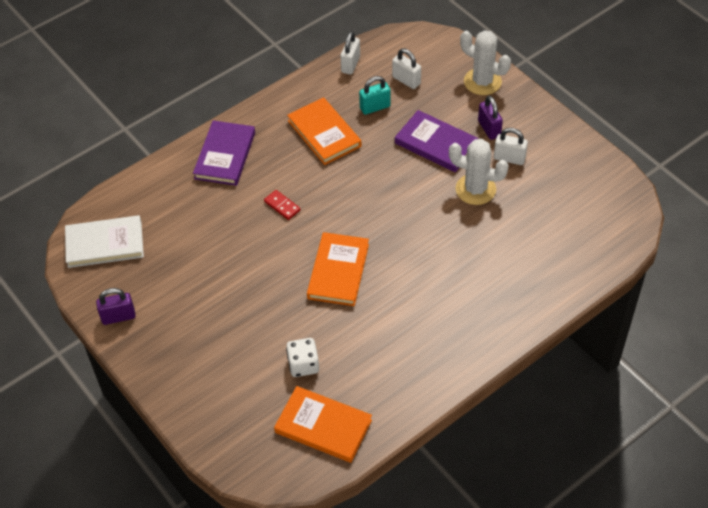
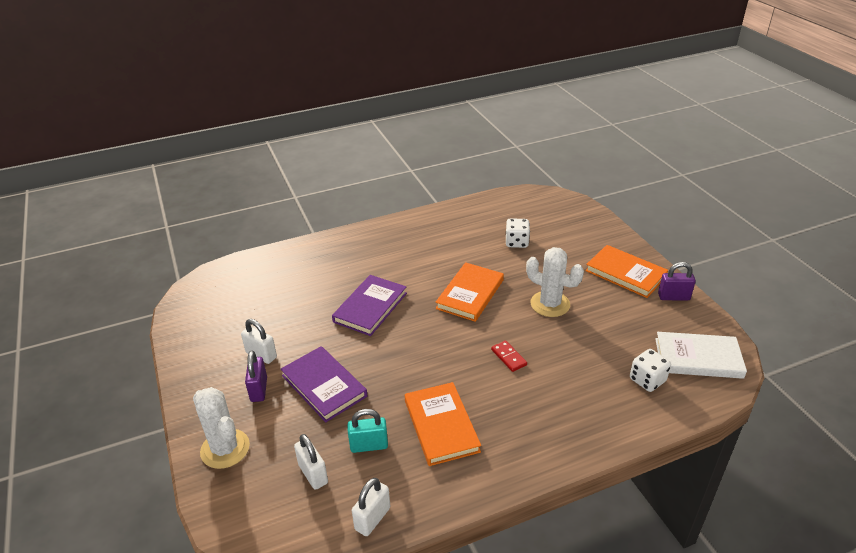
camera: 165 degrees left, 15 degrees down
purple book [193,120,255,186] -> purple book moved to [332,275,407,336]
orange book [274,386,372,463] -> orange book moved to [585,245,668,298]
white cactus [449,139,509,205] -> white cactus moved to [526,247,584,317]
none -> white dice [630,349,671,392]

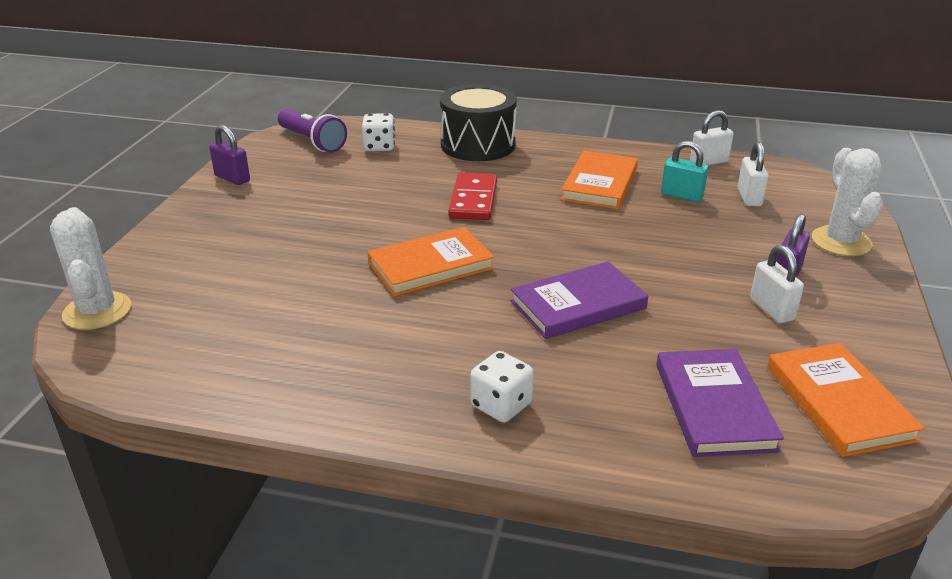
camera: 145 degrees left, 5 degrees down
purple book [281,346,367,422] -> purple book moved to [656,349,784,457]
red domino [491,341,527,372] -> red domino [448,173,497,220], size x1.78
white dice [506,218,530,248] -> white dice moved to [470,351,534,423]
white cactus [526,247,584,317] -> white cactus moved to [50,207,131,330]
orange book [585,245,668,298] -> orange book moved to [767,343,925,457]
white book [655,332,747,379] -> purple flashlight [278,109,347,153]
none -> black drum [440,84,517,161]

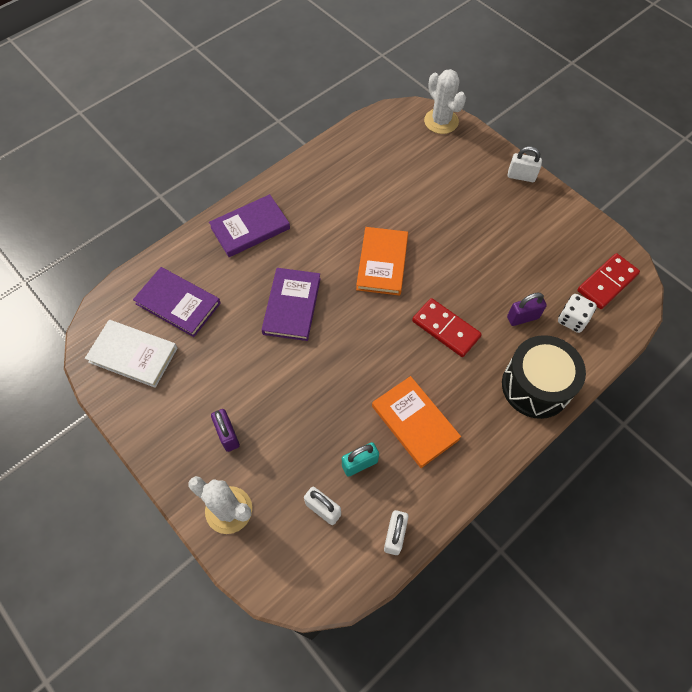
camera: 125 degrees right, 30 degrees up
white cactus [50,207,131,330] -> white cactus turned 45 degrees clockwise [424,69,466,134]
purple padlock [209,125,250,185] -> purple padlock moved to [507,293,547,326]
purple flashlight [278,109,347,153] -> red domino [577,253,640,309]
white dice [470,351,534,423] -> purple book [209,194,290,257]
white padlock [750,245,804,323] -> white padlock moved to [508,146,542,182]
orange book [767,343,925,457] -> white book [85,320,178,388]

